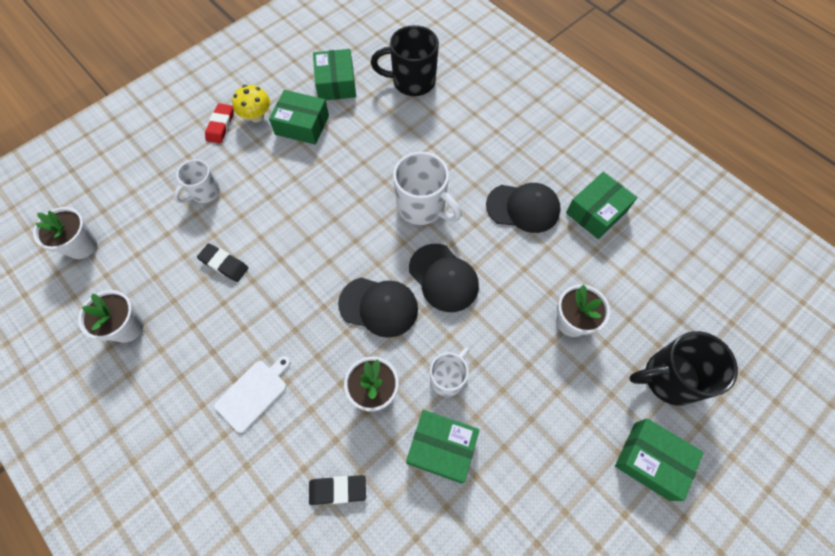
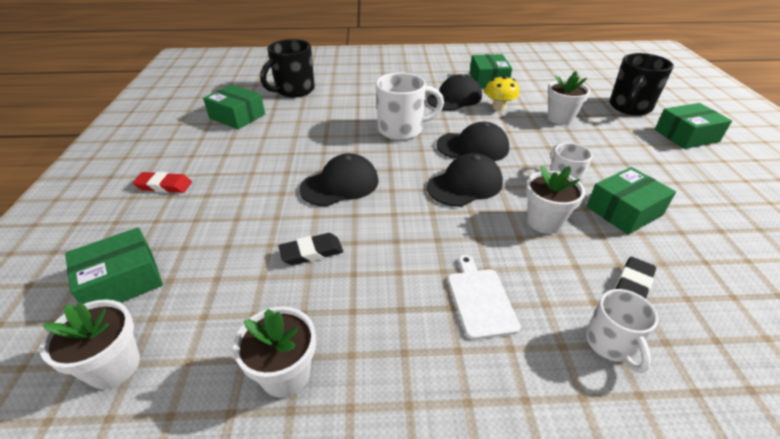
camera: 50 degrees left, 25 degrees down
white mug [174,159,220,203] -> white mug moved to [586,289,658,373]
red eraser [205,104,234,143] -> red eraser turned 45 degrees counterclockwise [133,172,192,193]
yellow mushroom [232,85,270,122] -> yellow mushroom moved to [485,75,519,111]
green box [269,90,329,145] -> green box moved to [65,227,163,304]
none -> black cap [299,153,379,206]

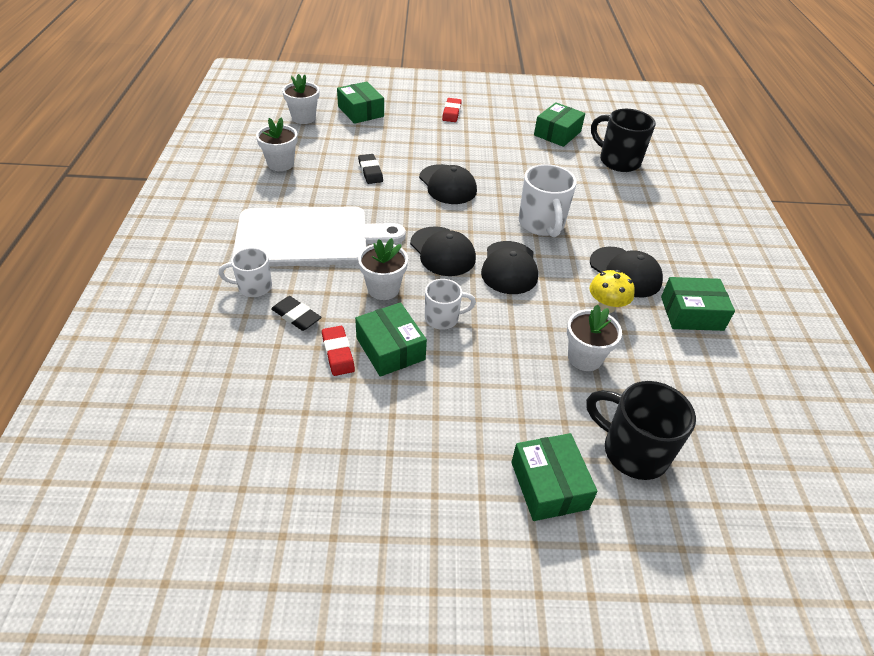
camera: 90 degrees right, 5 degrees up
white cutting board [448,255,521,340] -> white cutting board [232,206,406,267], size x2.30
none -> red eraser [322,326,355,376]

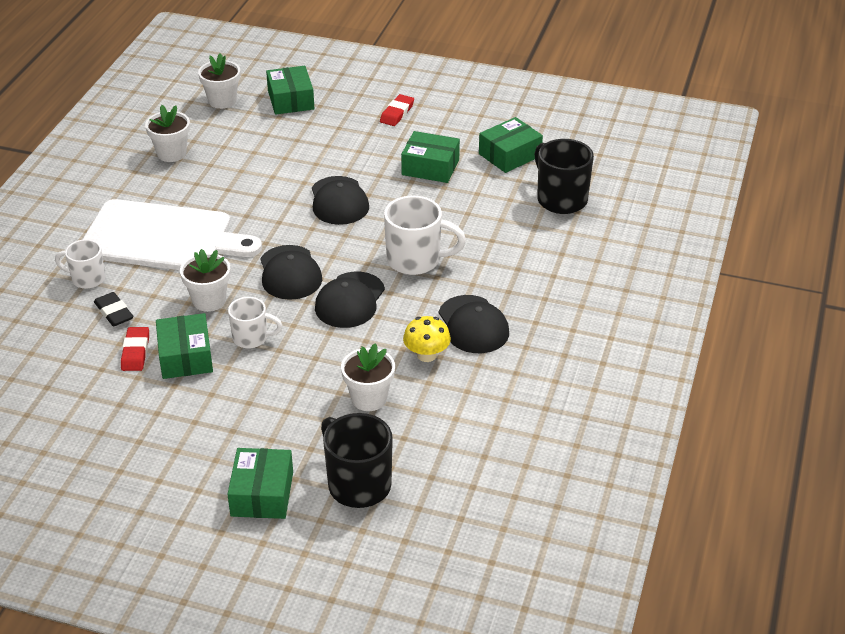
camera: 20 degrees right, 5 degrees down
black eraser [358,154,383,184] -> none
white mug [518,164,577,237] -> white mug turned 90 degrees counterclockwise [384,196,466,275]
green box [661,277,735,331] -> green box moved to [401,131,460,183]

